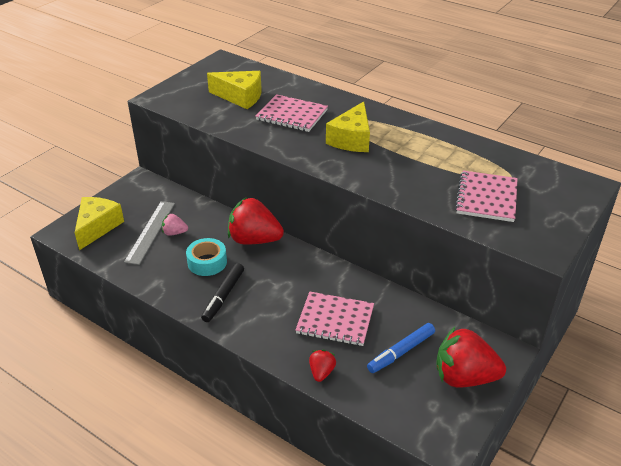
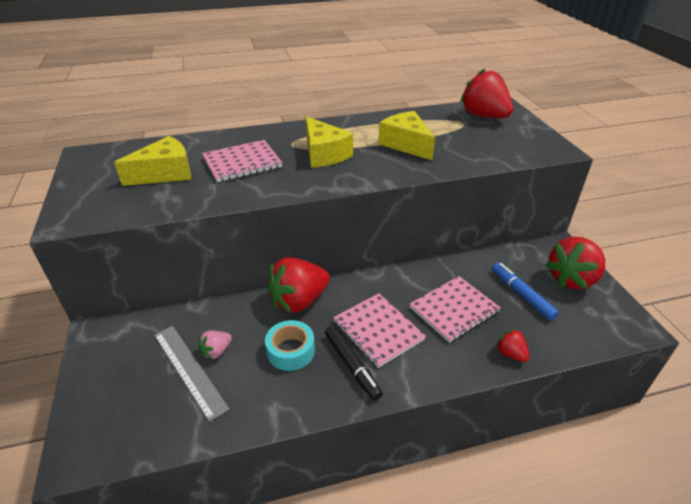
camera: 50 degrees left, 0 degrees up
yellow cheese [75,197,124,250] -> yellow cheese moved to [378,111,435,160]
blue marker [367,323,435,373] -> blue marker turned 150 degrees clockwise [492,263,559,320]
pink notebook [455,171,518,222] -> pink notebook moved to [333,293,426,368]
none -> red strawberry [460,69,513,118]

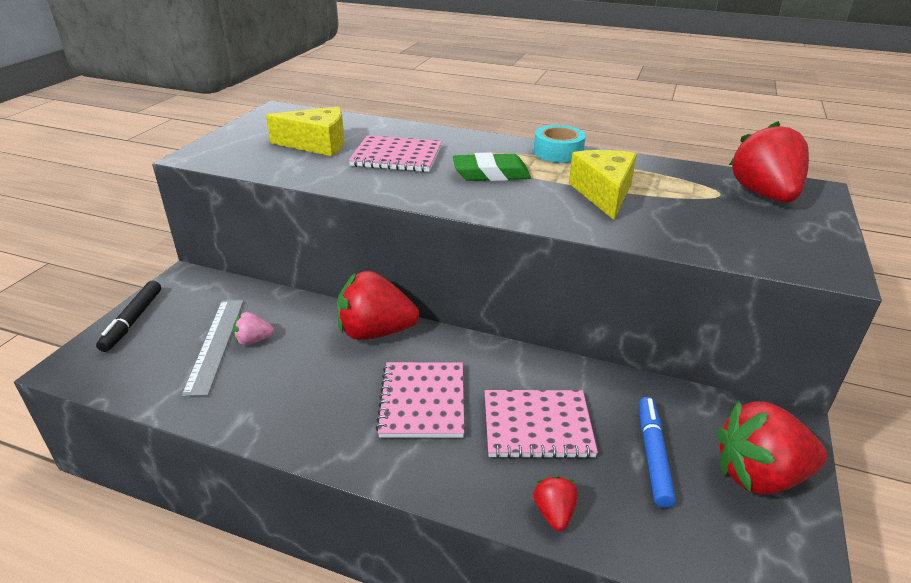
camera: 35 degrees right, 5 degrees down
turquoise tape [265,320,315,371] -> turquoise tape moved to [534,125,586,163]
yellow cheese [306,116,353,168] -> green eraser [453,152,531,181]
black marker [325,326,383,401] -> black marker moved to [96,281,161,352]

